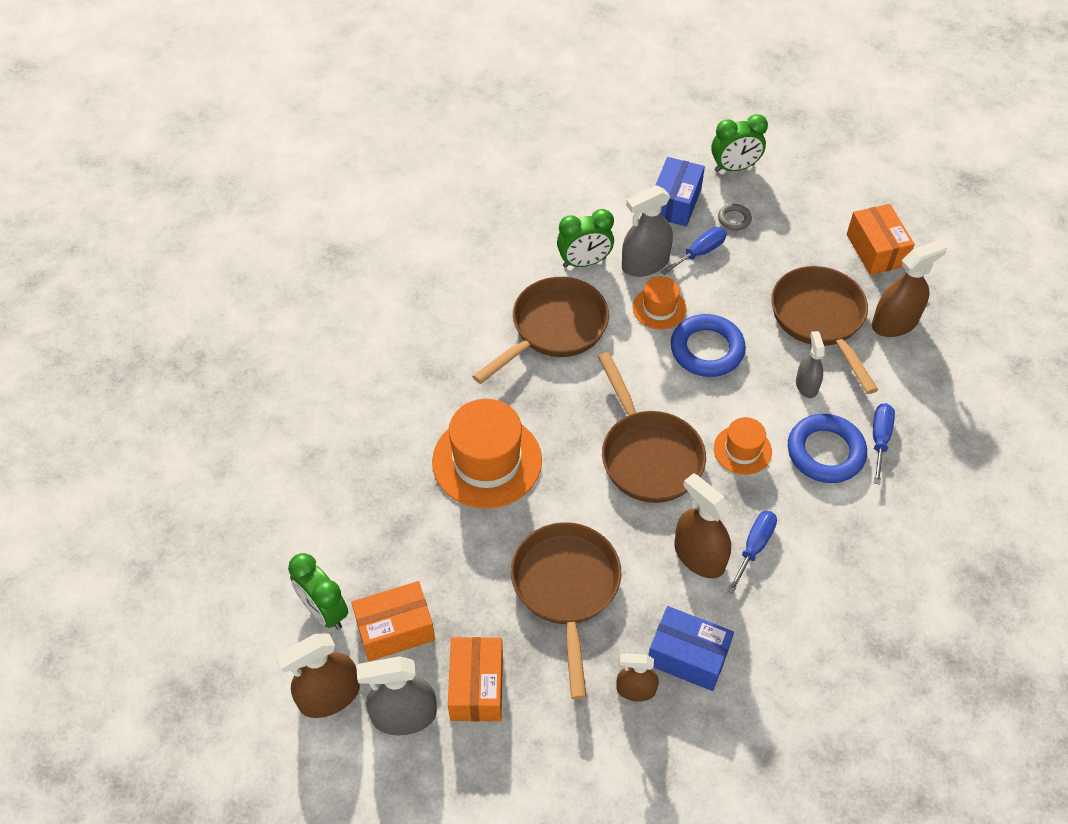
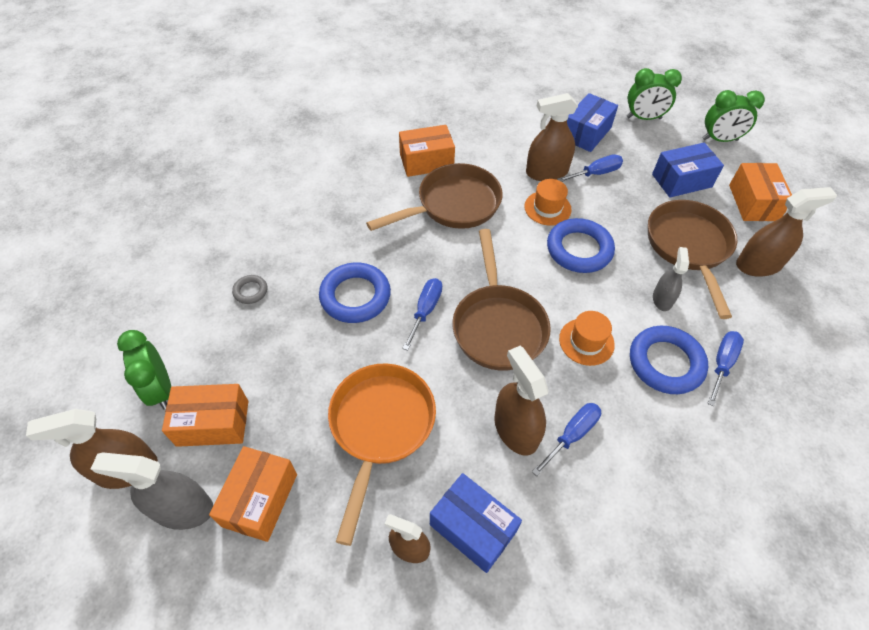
camera: 15 degrees right, 0 degrees up
orange hat [432,399,542,509] -> blue ring [319,262,391,323]
brown pan [511,522,621,700] -> orange pan [328,364,436,546]
green clock [557,209,614,268] -> green clock moved to [702,90,765,142]
grey spray bottle [622,185,673,277] -> brown spray bottle [526,93,578,181]
grey ring [718,204,752,230] -> grey ring moved to [232,275,267,304]
none -> orange box [399,125,455,177]
none -> blue screwdriver [402,278,442,351]
none -> blue box [652,143,724,198]

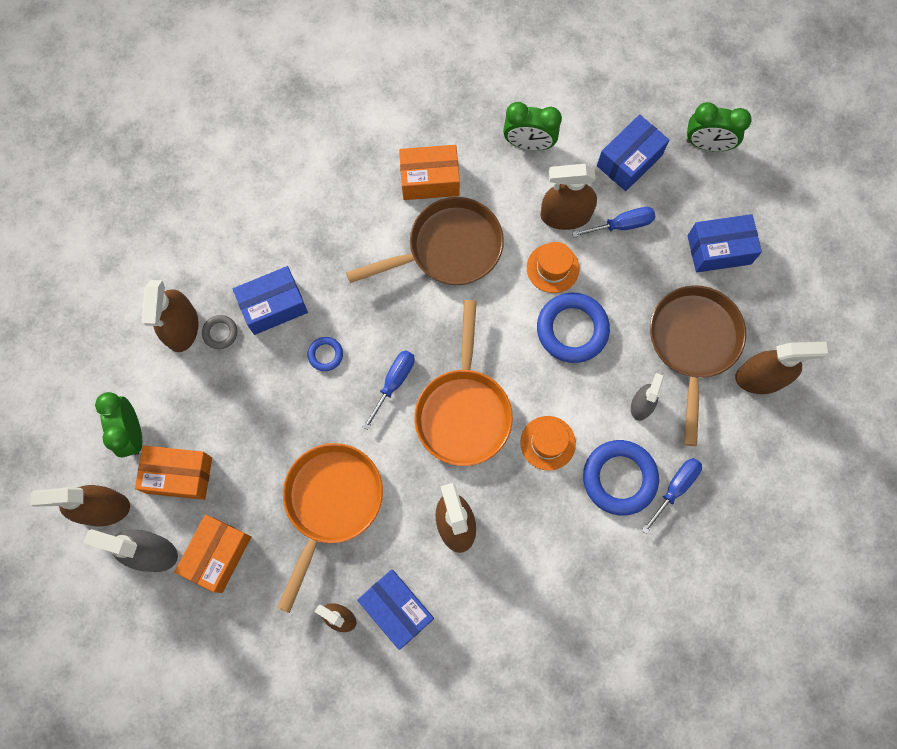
camera: 10 degrees right, 20 degrees up
blue ring [319,262,391,323] -> blue ring [307,337,343,371], size x0.49
brown pan [452,229,551,371] -> orange pan [414,300,513,466]
blue screwdriver [532,403,601,476] -> none
green clock [702,90,765,142] -> green clock moved to [503,102,562,151]
orange box [729,163,792,221] -> none
none -> brown spray bottle [142,280,199,352]
none -> blue box [233,266,308,335]

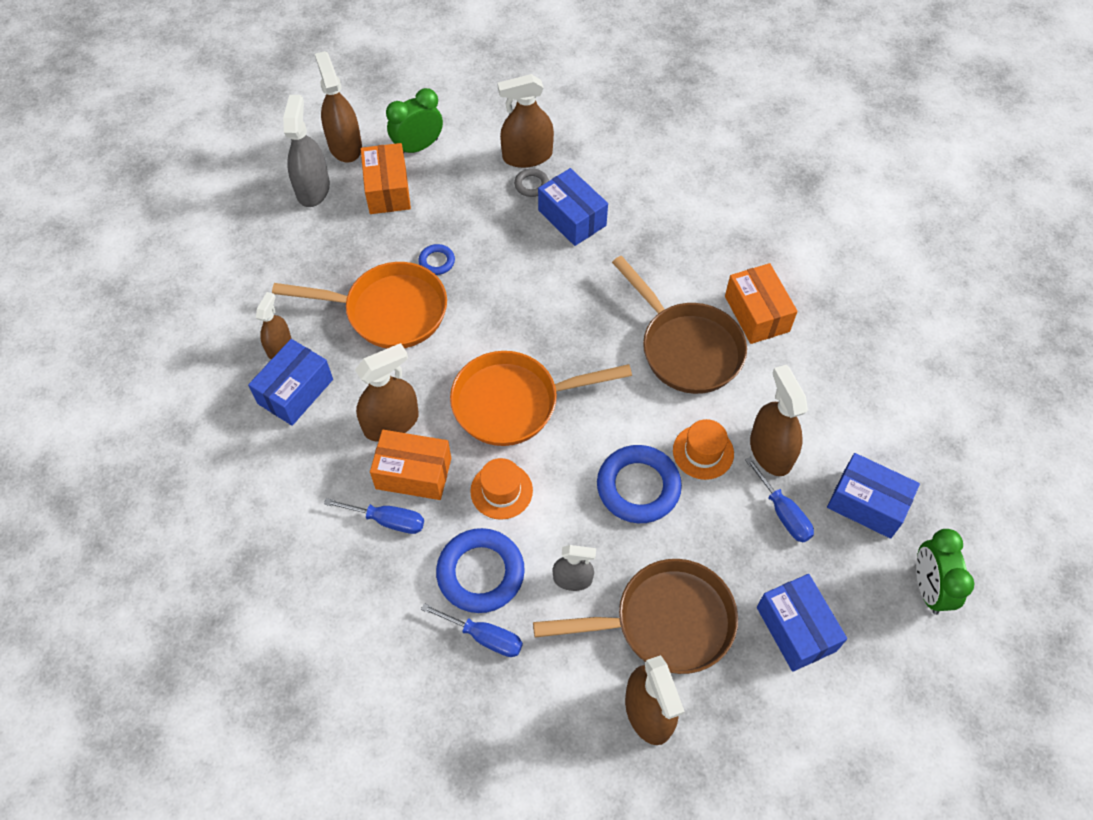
camera: 75 degrees right, 15 degrees down
orange box [175,515,251,593] -> orange box moved to [370,430,451,500]
blue ring [307,337,343,371] -> blue ring moved to [419,244,455,275]
blue screwdriver [363,350,415,430] -> blue screwdriver moved to [324,498,424,534]
green clock [503,102,562,151] -> none

